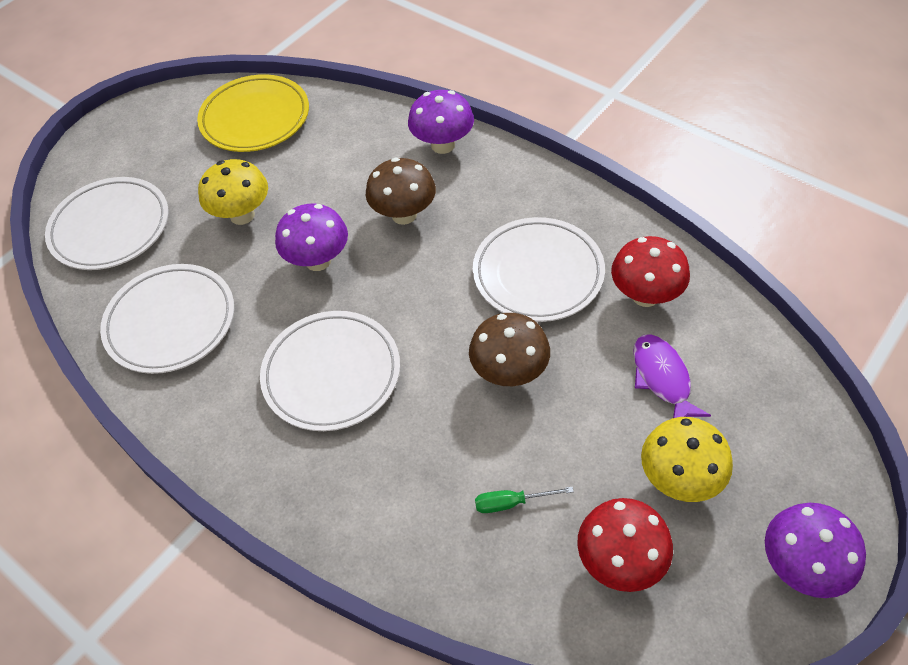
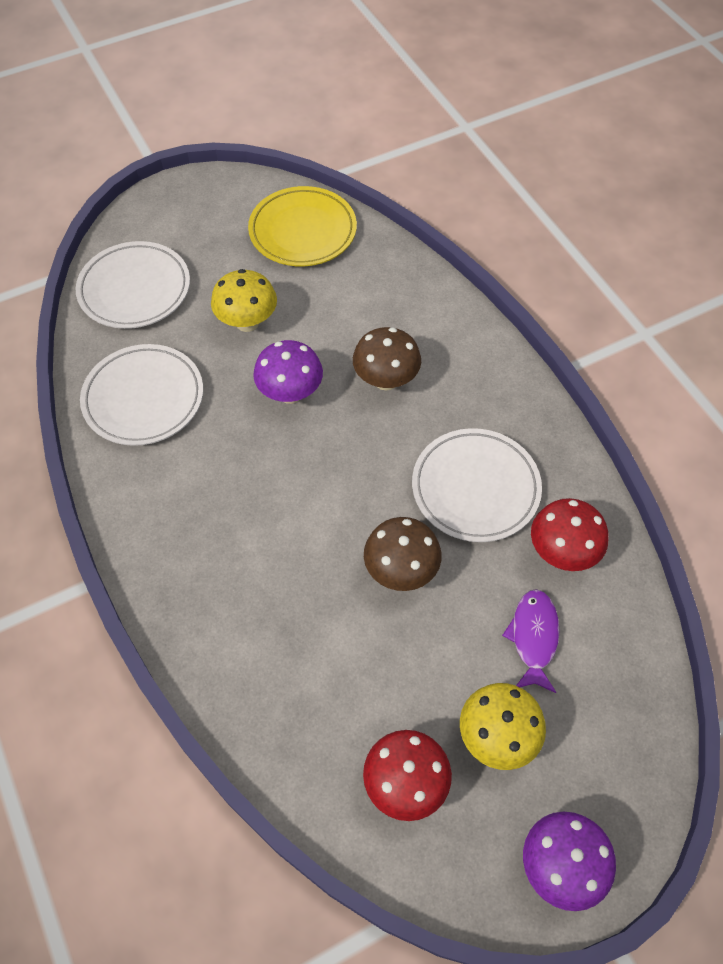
camera: 20 degrees right, 5 degrees up
white plate [260,311,400,431] -> none
purple mushroom [408,90,474,154] -> none
green screwdriver [475,487,574,513] -> none

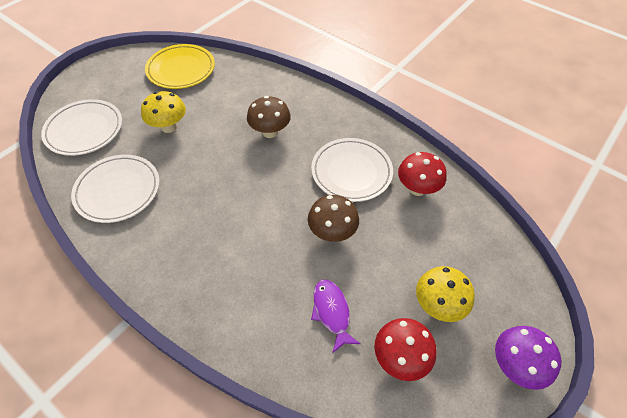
camera: 25 degrees left, 5 degrees down
purple mushroom [253,340,323,404] -> none
purple fish [502,589,560,693] -> purple fish moved to [311,280,361,353]

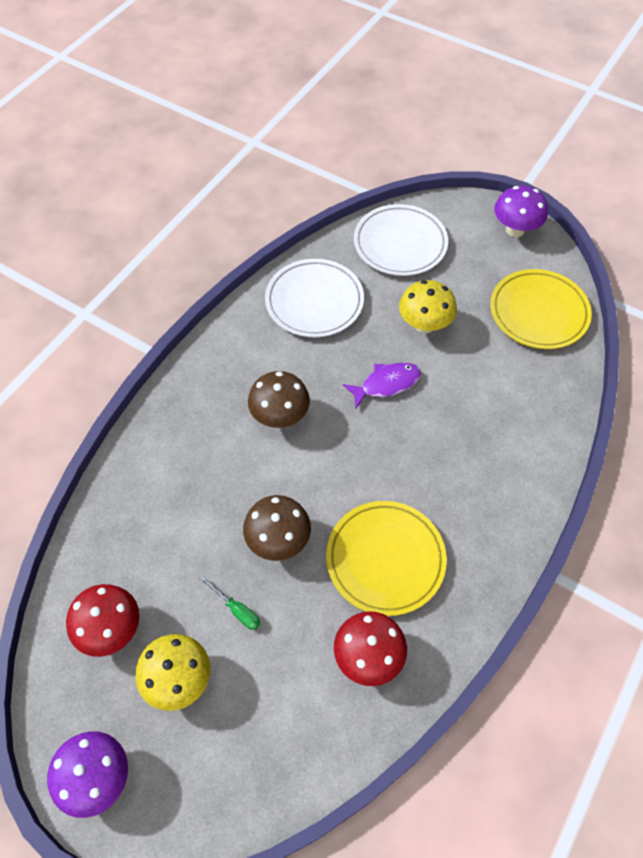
camera: 85 degrees right, 5 degrees up
brown mushroom [247,96,291,138] -> brown mushroom moved to [248,371,310,428]
white plate [311,138,393,202] -> yellow plate [326,501,447,616]
purple fish [311,280,361,353] -> purple fish moved to [343,363,421,408]
none -> green screwdriver [199,575,260,630]
none -> purple mushroom [494,186,548,237]

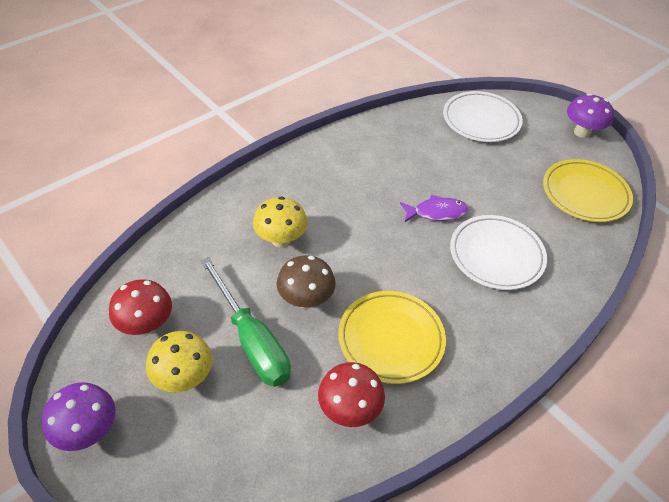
camera: 15 degrees right, 10 degrees down
green screwdriver [199,575,260,630] -> green screwdriver [201,257,291,387], size x2.46
brown mushroom [248,371,310,428] -> none
white plate [265,259,364,337] -> white plate moved to [450,215,547,290]
yellow mushroom [399,280,457,334] -> yellow mushroom moved to [253,197,308,248]

